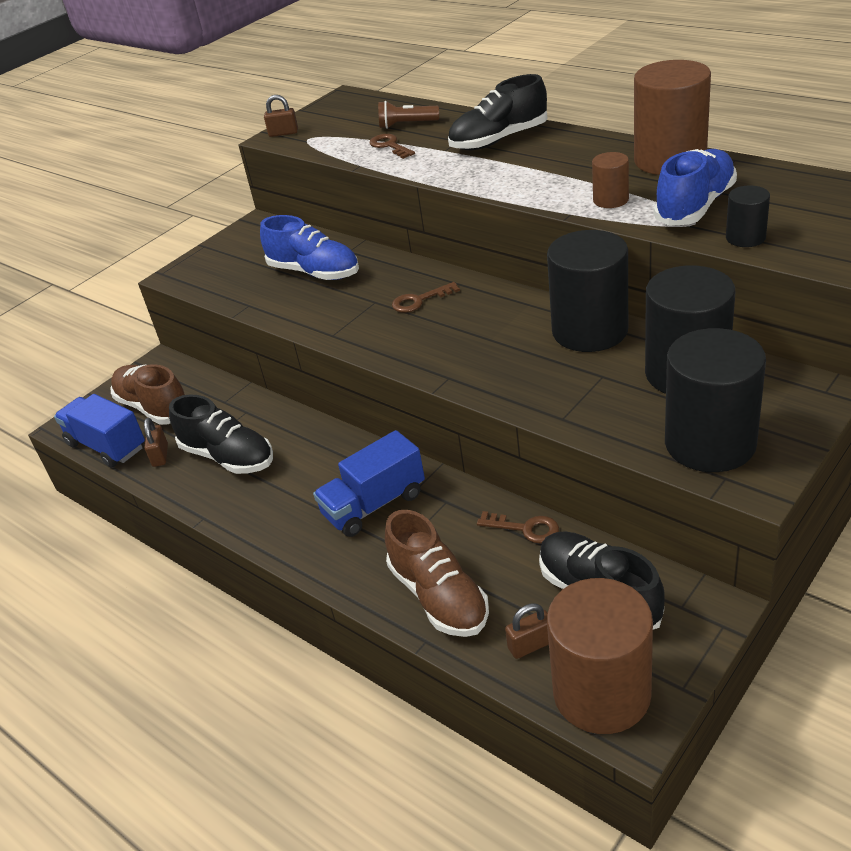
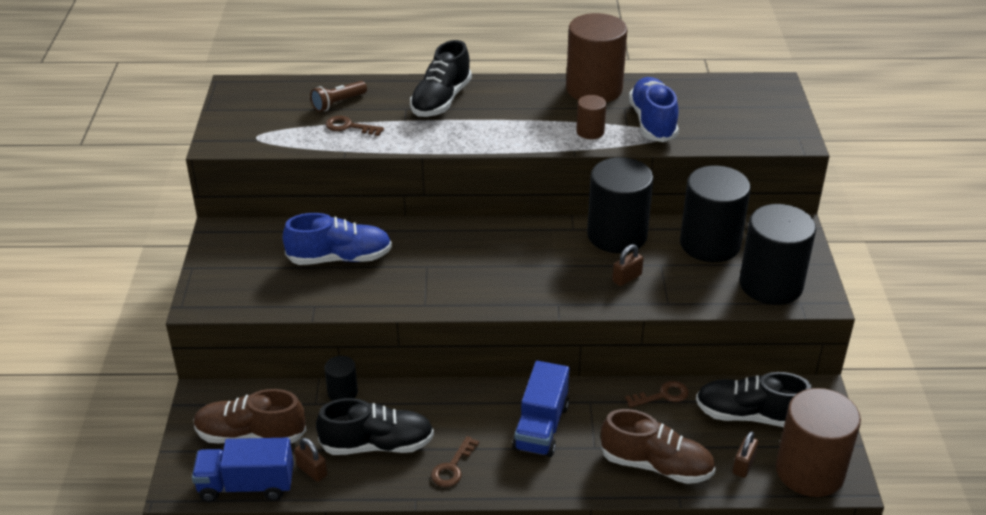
camera: 45 degrees left, 0 degrees up
brown padlock [264,95,298,137] -> brown padlock moved to [612,244,644,286]
brown key [392,282,460,313] -> brown key moved to [431,436,479,487]
black cylinder [726,186,770,247] -> black cylinder moved to [325,356,358,401]

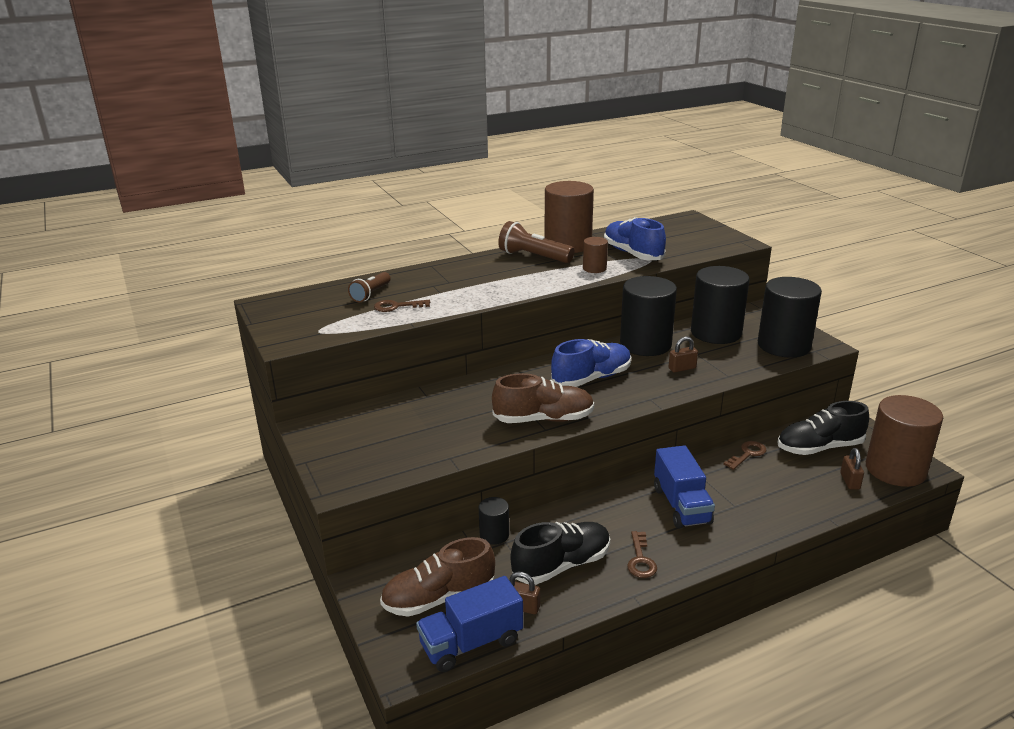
camera: 25 degrees left, 10 degrees down
blue shoe [282,213,392,265] -> blue shoe moved to [551,339,631,387]
black shoe [410,40,472,117] -> none
brown shoe [600,409,715,484] -> brown shoe moved to [492,373,594,423]
brown padlock [612,244,644,286] -> brown padlock turned 45 degrees clockwise [668,337,698,373]
none -> brown flashlight [498,221,574,263]

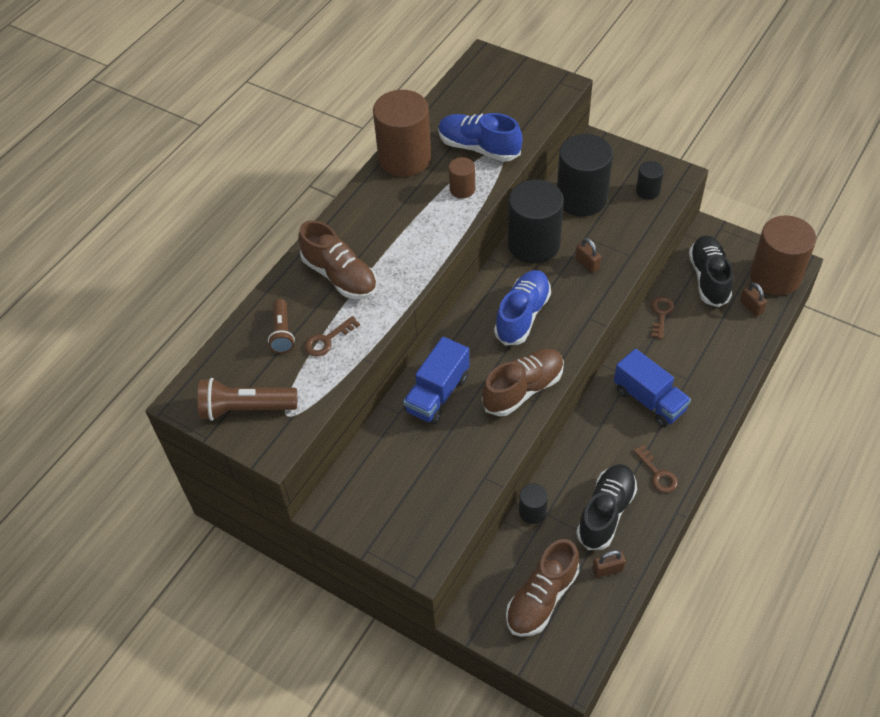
camera: 30 degrees left, 25 degrees up
blue truck [416,576,523,672] -> blue truck moved to [403,337,470,424]
brown flashlight [498,221,574,263] -> brown flashlight moved to [198,378,297,421]
brown padlock [668,337,698,373] -> brown padlock turned 75 degrees counterclockwise [575,238,601,273]
black cylinder [758,277,822,358] -> black cylinder [636,161,664,199], size x0.47
black shoe [778,401,869,455] -> black shoe turned 135 degrees clockwise [689,235,733,307]
none -> brown shoe [298,220,377,299]

